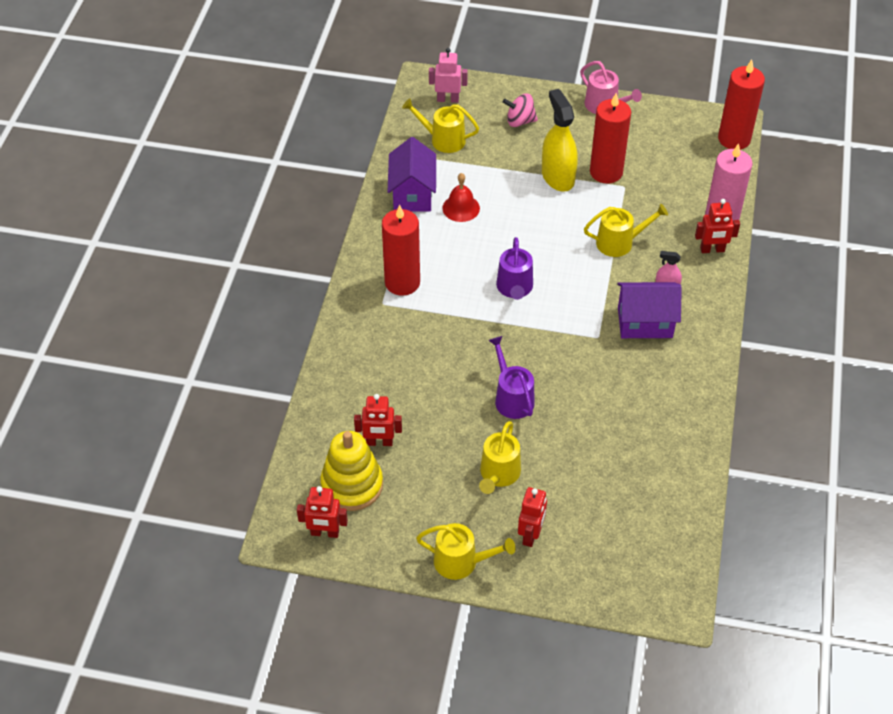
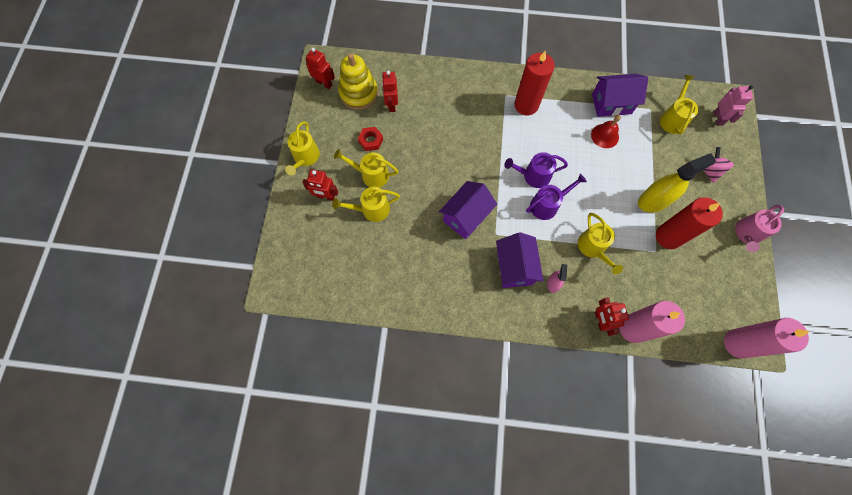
camera: 85 degrees right, 20 degrees up
red robot [297,486,348,538] -> red robot turned 120 degrees clockwise [305,48,335,89]
purple watering can [488,336,535,419] -> purple watering can moved to [526,174,587,220]
red candle [718,59,765,150] -> pink candle [724,318,810,358]
none -> yellow watering can [333,187,400,222]
none -> red nut [358,127,383,151]
none -> purple house [439,181,497,239]

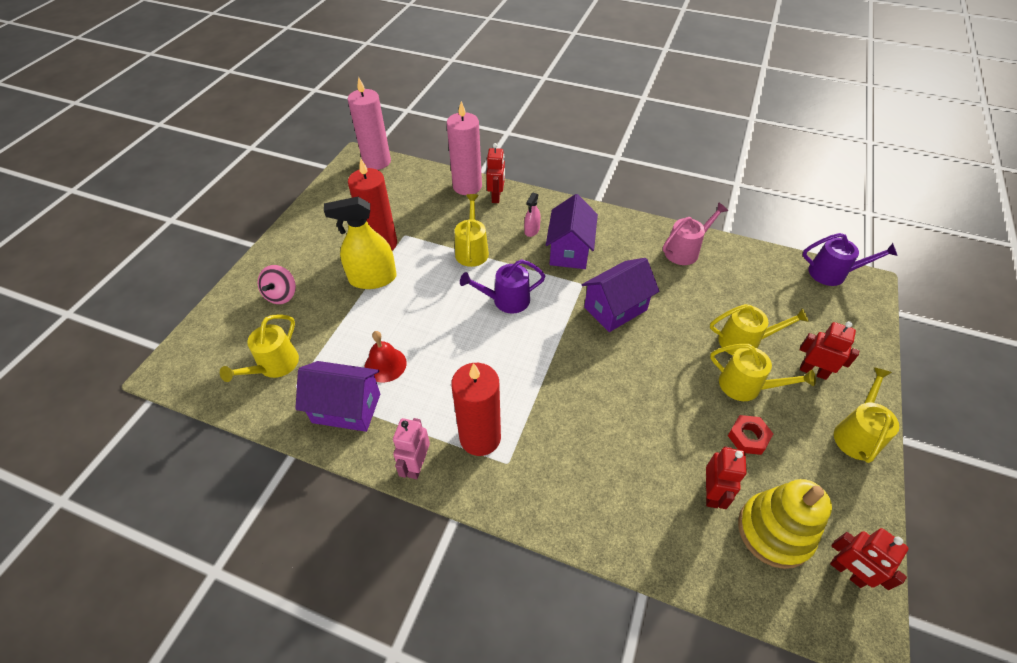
camera: 165 degrees left, 20 degrees down
purple watering can [505,152,568,188] -> purple watering can moved to [803,233,898,286]
pink robot [714,85,753,126] -> pink robot moved to [393,418,430,479]
pink watering can [735,205,784,252] -> pink watering can moved to [663,202,728,265]

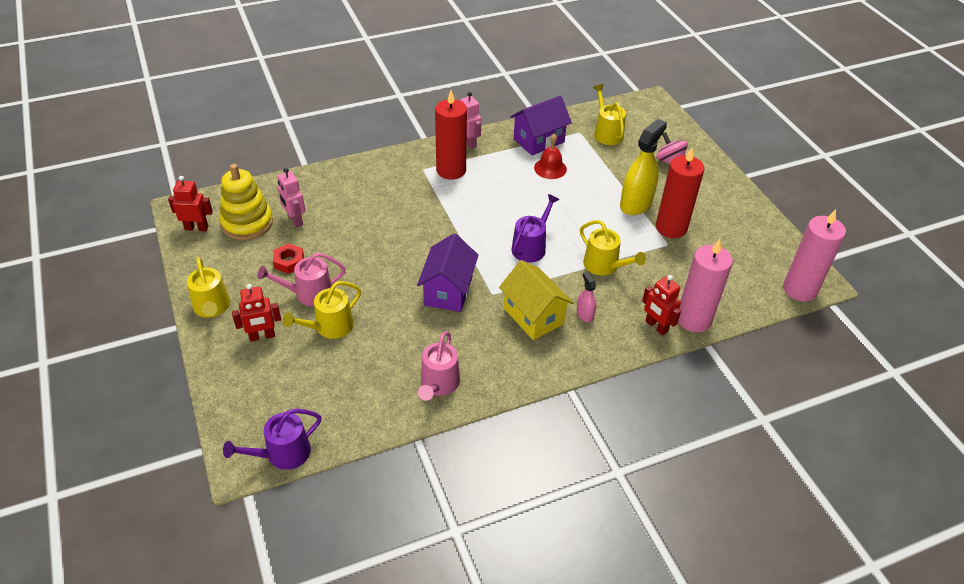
camera: 135 degrees right, 5 degrees down
purple house [546,194,598,269] -> yellow house [499,260,573,340]
red robot [706,446,747,509] -> pink robot [277,168,305,228]
yellow watering can [710,344,816,401] -> pink watering can [257,253,345,306]

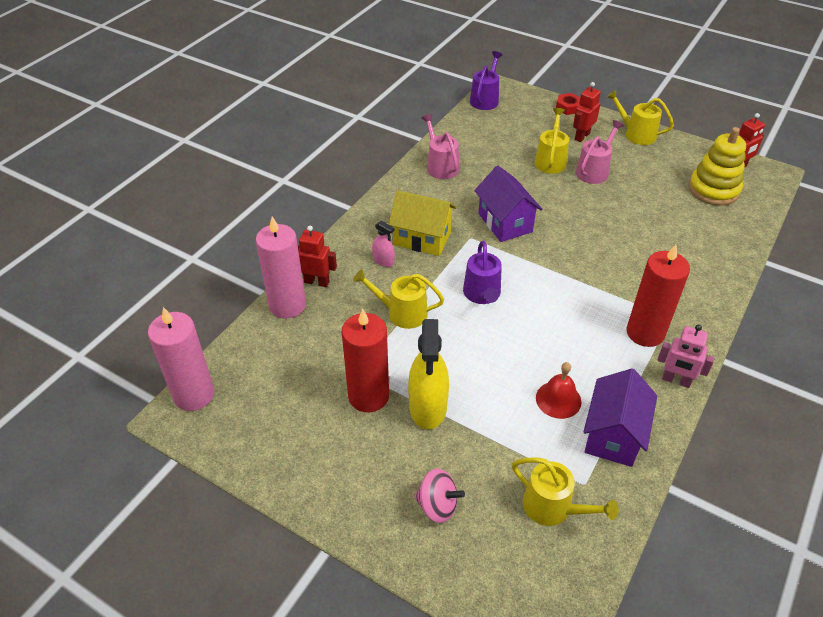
camera: 145 degrees right, 0 degrees up
red nut [273,243,304,274] -> red nut moved to [556,93,580,115]
pink robot [277,168,305,228] -> none

